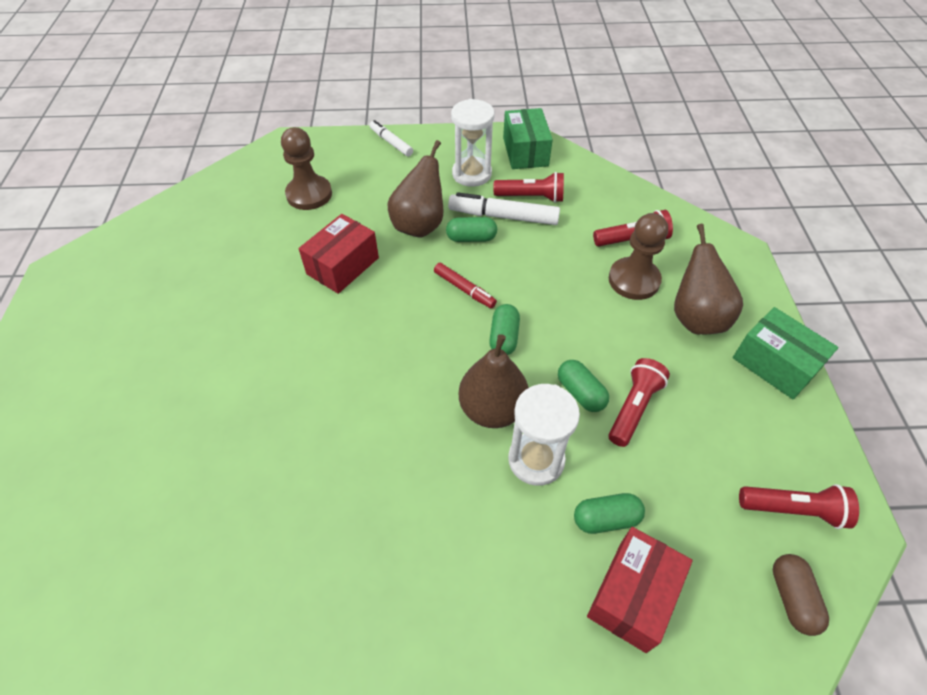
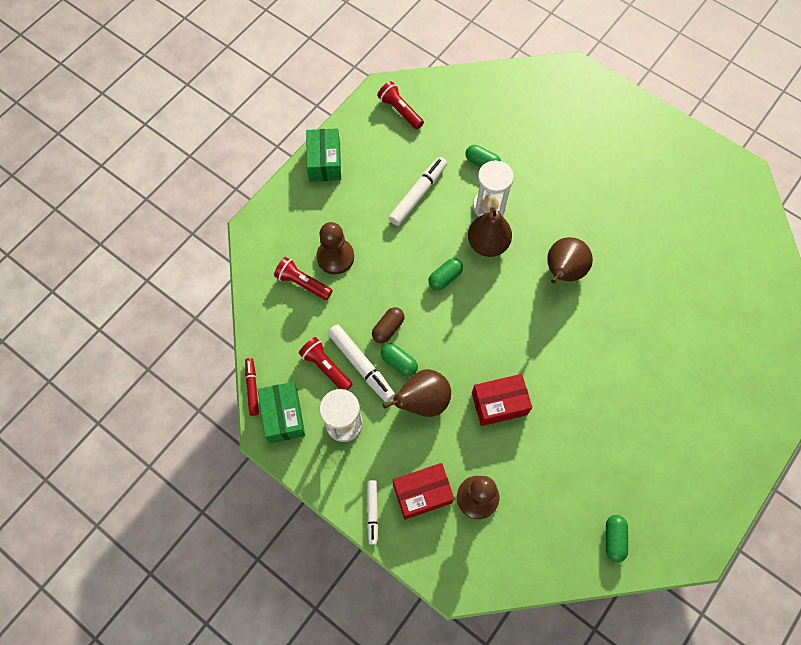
camera: 140 degrees left, 15 degrees up
red marker [434,263,497,308] -> red marker moved to [245,358,259,416]
green box [503,108,553,169] -> green box turned 45 degrees counterclockwise [258,382,305,443]
green capsule [558,360,609,412] -> green capsule moved to [606,515,628,562]
red box [587,527,693,653] -> red box moved to [393,463,455,519]
red flashlight [609,358,670,447] -> white marker [388,157,447,226]
brown pear [674,224,743,335] -> brown pear moved to [547,237,593,284]
brown capsule [773,554,829,636] -> brown capsule moved to [372,307,405,343]

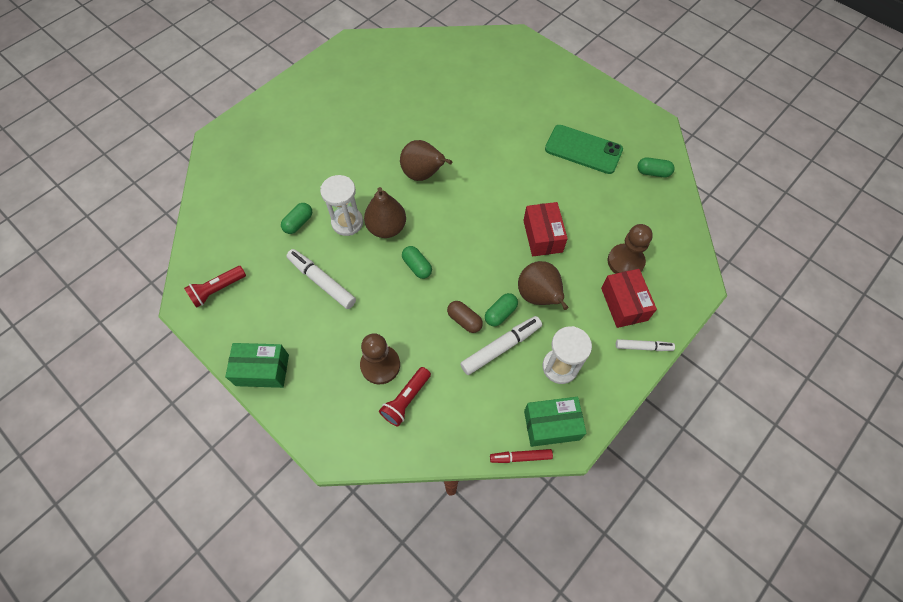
camera: 85 degrees left, 5 degrees down
red flashlight [299,337,353,390] -> none
none -> green phone [545,125,623,174]

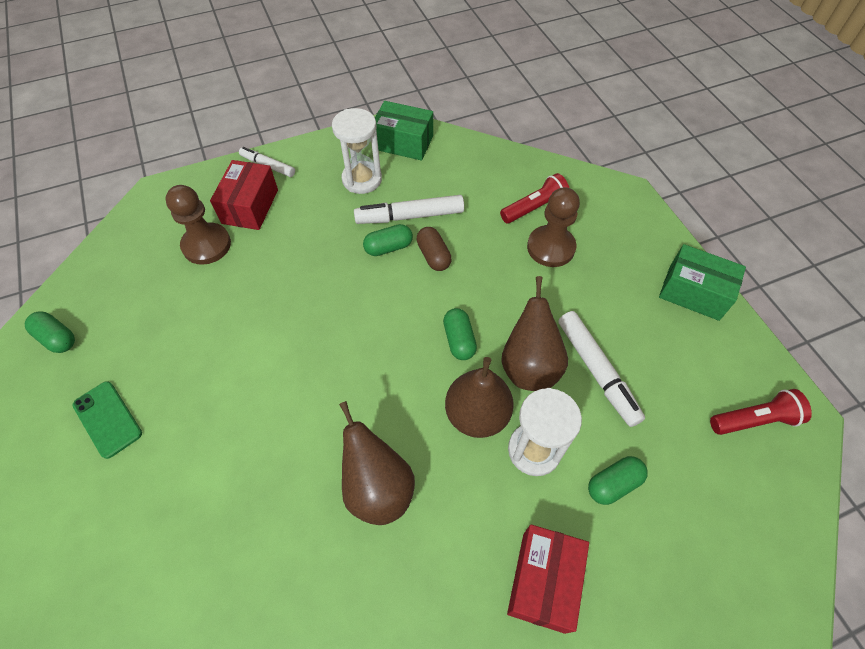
camera: 155 degrees left, 5 degrees down
red marker [490,449,553,463] -> none
brown pear [518,261,568,310] -> brown pear moved to [501,276,568,391]
red box [523,202,568,256] -> red box moved to [507,524,589,634]
green phone [545,125,623,174] -> green phone [72,381,142,459], size x0.62

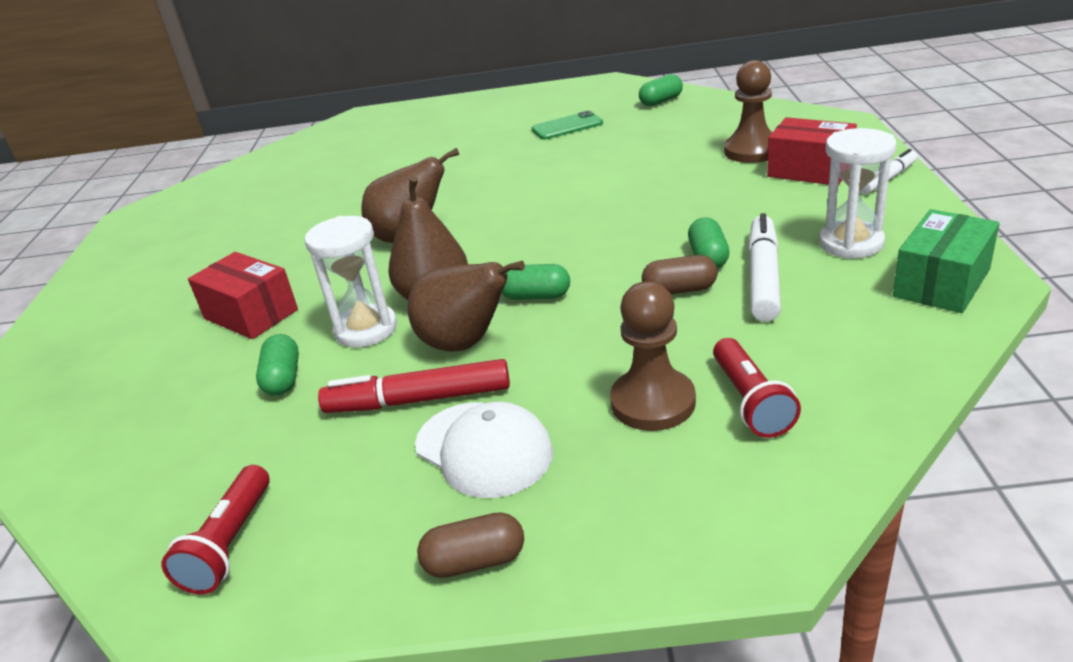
camera: 115 degrees right, 25 degrees down
white marker [558,311,645,427] -> red marker [318,359,510,413]
green box [659,244,746,321] -> brown capsule [417,512,524,578]
none -> white cap [415,402,553,498]

